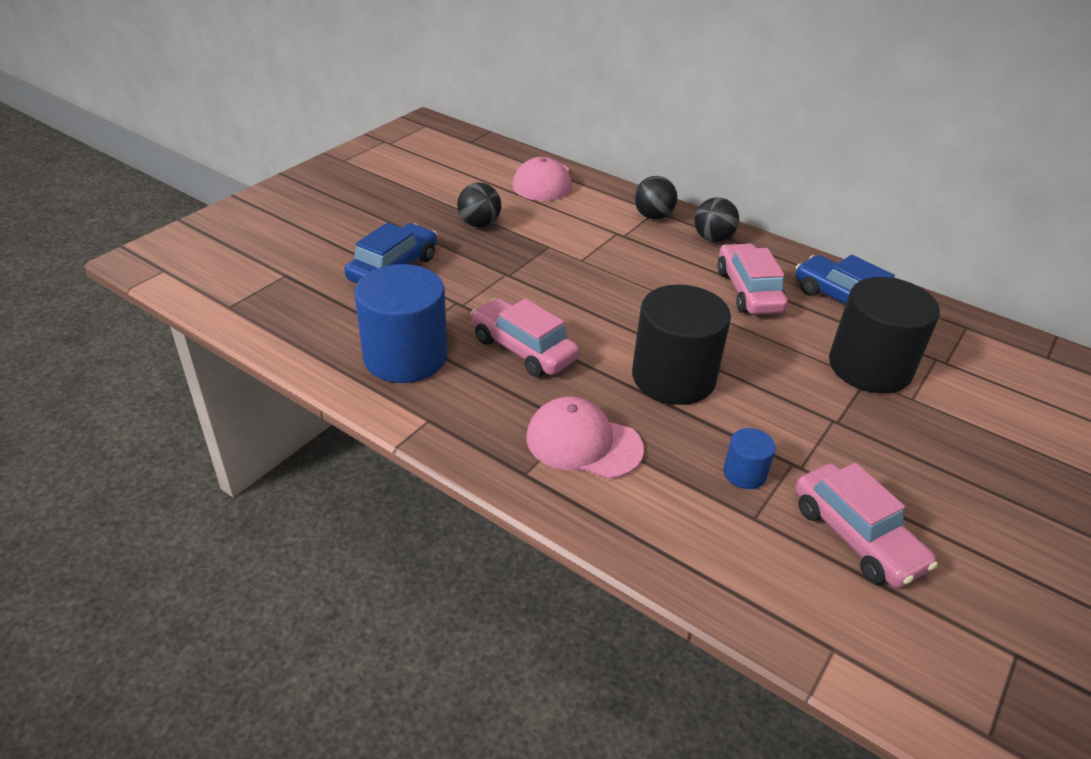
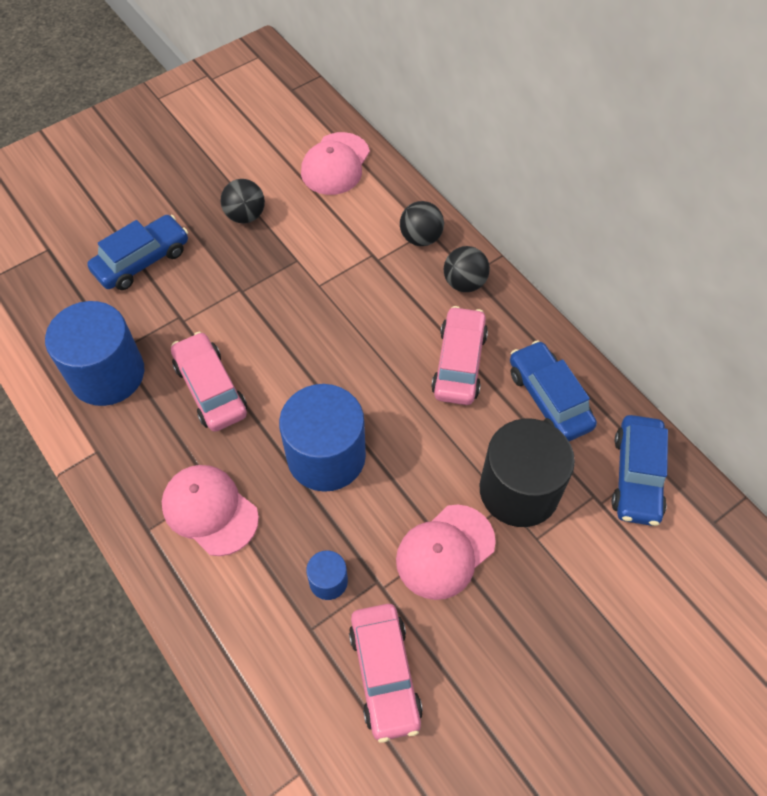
camera: 20 degrees right, 20 degrees up
black cylinder [632,285,731,405] -> blue cylinder [279,384,366,492]
none -> pink cap [396,505,496,600]
none -> blue car [611,415,668,526]

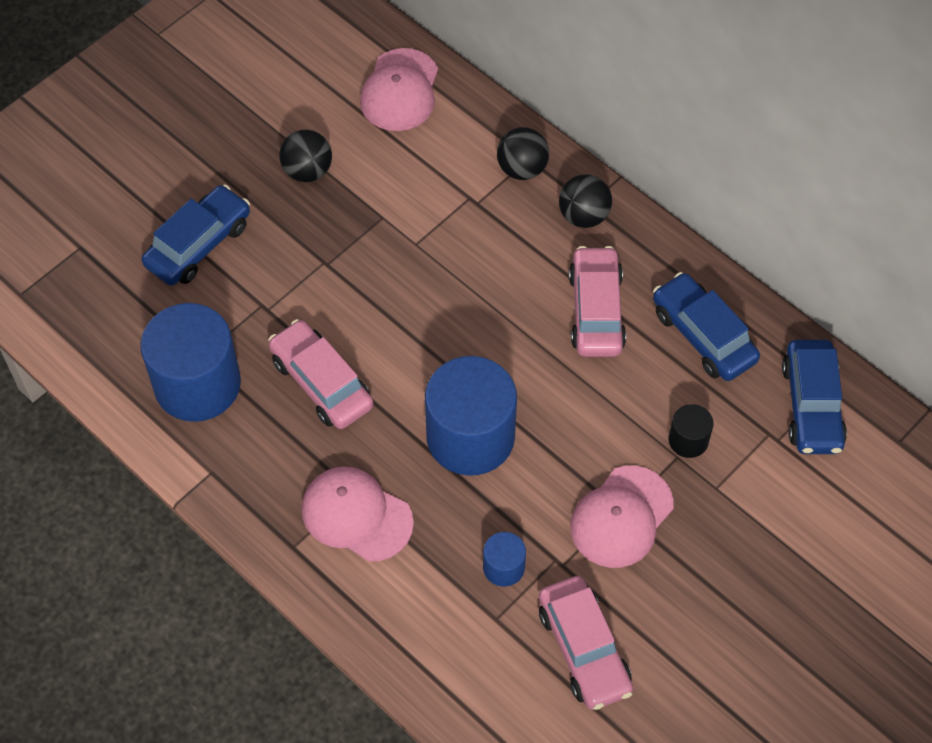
camera: 10 degrees left, 0 degrees up
black cylinder [480,418,575,527] -> black cylinder [669,404,713,458], size x0.46

